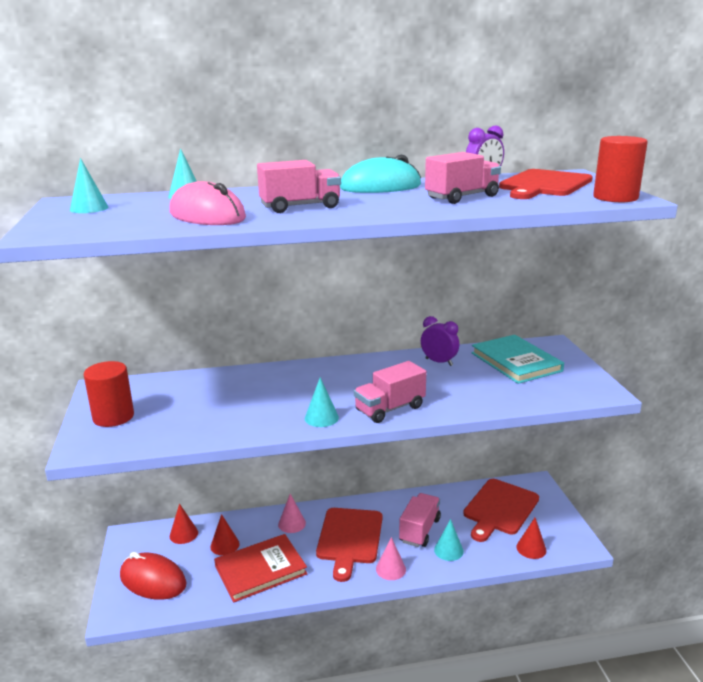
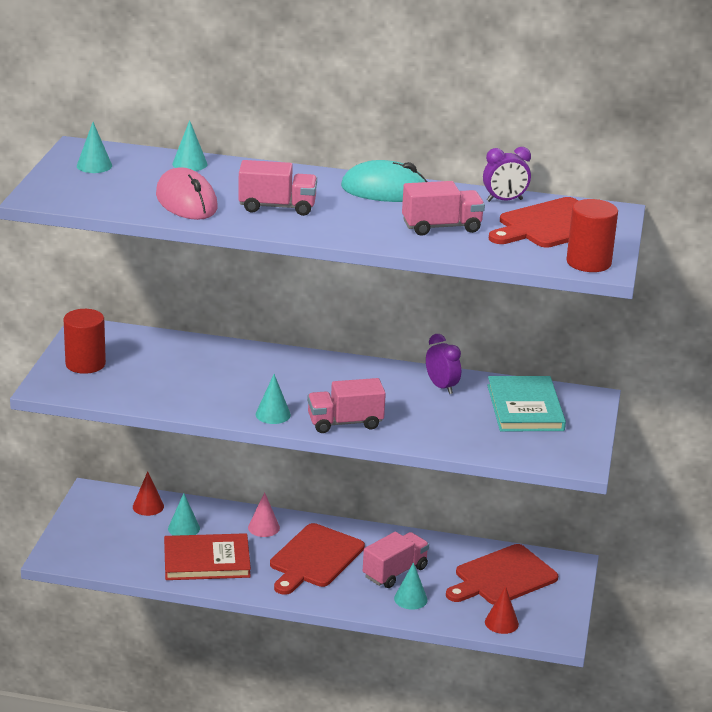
camera: 20 degrees right, 5 degrees up
red mouse [120,552,186,600] -> none
red cone [211,514,240,555] -> turquoise cone [168,493,200,536]
pink cone [376,537,406,580] -> none

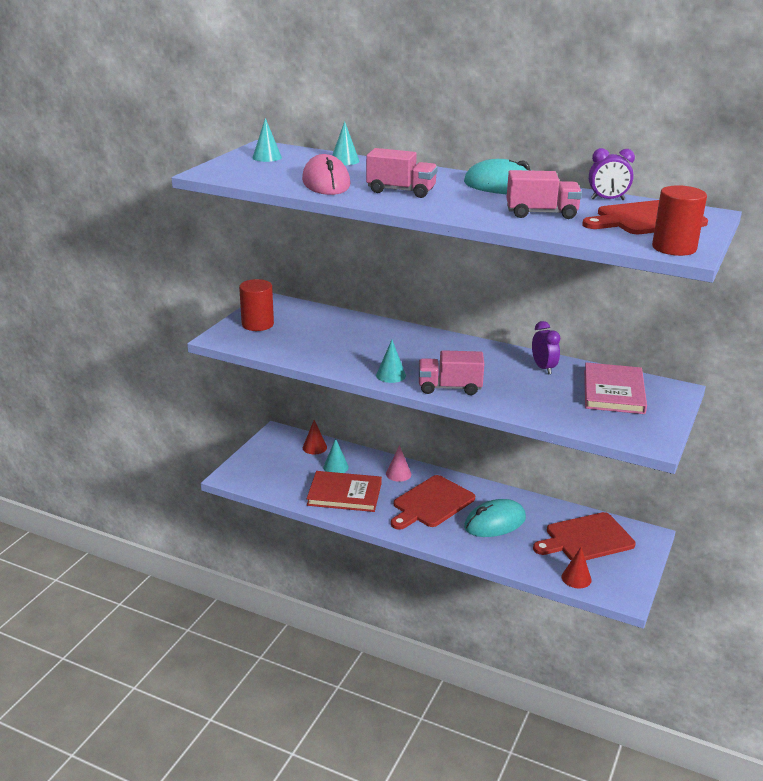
camera: 15 degrees right, 0 degrees up
pink truck [363,532,429,588] -> turquoise mouse [464,499,526,537]
turquoise cone [394,562,428,610] -> none
turquoise book [487,376,566,431] -> pink book [584,362,647,414]

